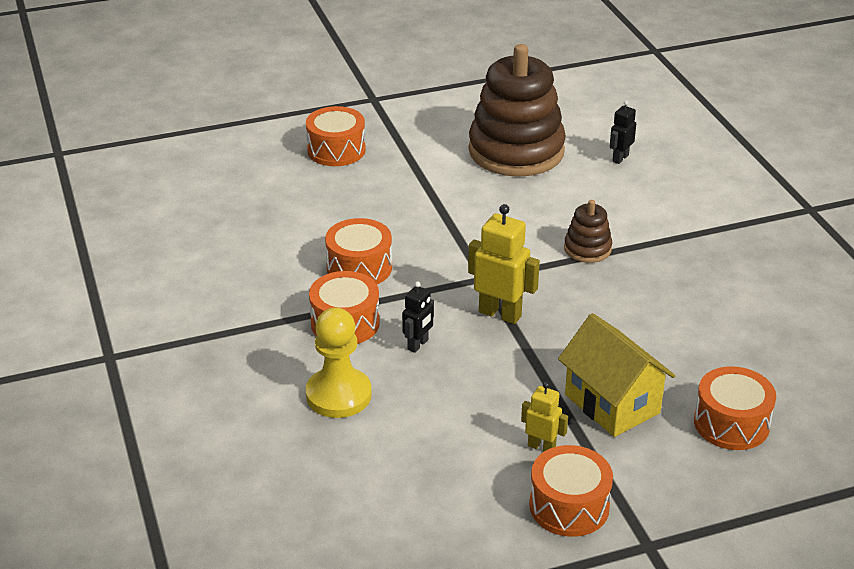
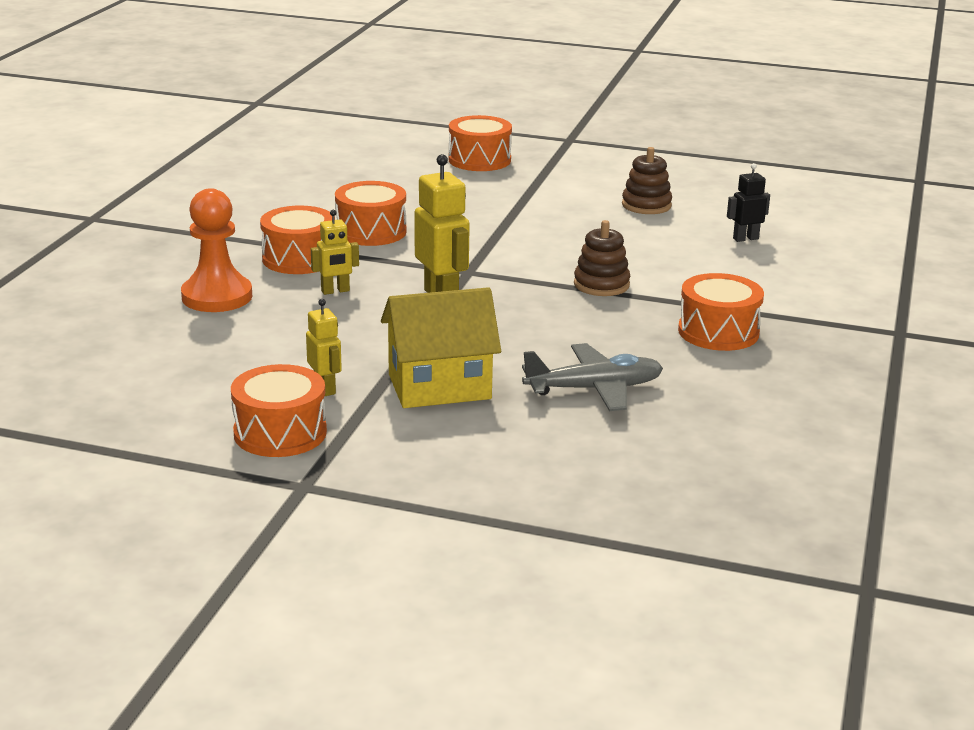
camera: 35 degrees right, 10 degrees down
yellow pawn [306,308,372,418] -> orange pawn [181,188,252,312]
black robot [402,281,434,353] -> yellow robot [311,210,359,295]
brown stacking toy [469,44,566,177] -> brown stacking toy [622,147,672,214], size x0.45
yellow house [558,313,675,437] -> yellow house turned 75 degrees clockwise [381,287,501,408]
orange drum [694,366,776,450] -> orange drum moved to [678,273,764,351]
none -> grey plane [522,343,663,411]

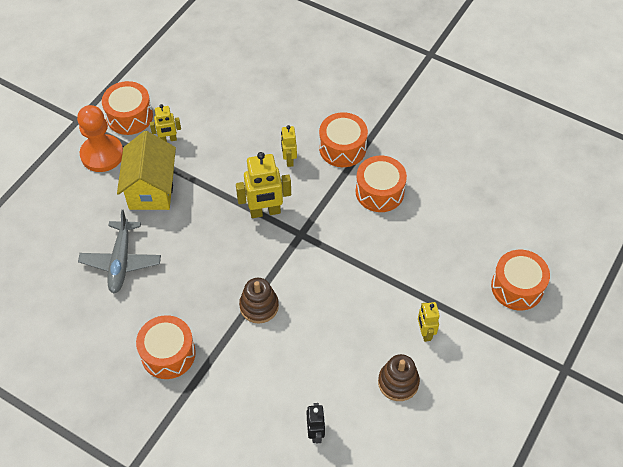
camera: 105 degrees right, 30 degrees up
orange pawn [181,188,252,312] -> orange pawn moved to [77,105,123,172]
none -> yellow robot [418,302,440,342]

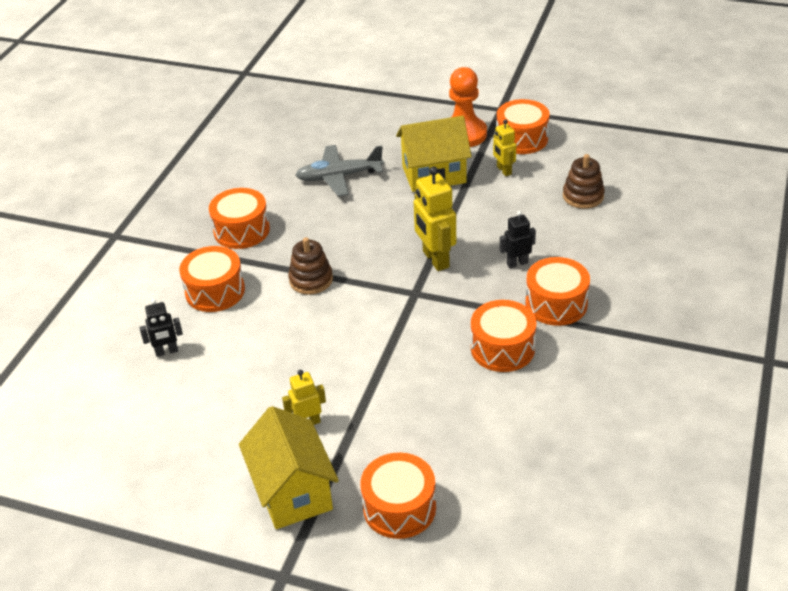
camera: 80 degrees right, 15 degrees down
yellow robot [281,125,297,167] -> black robot [499,211,536,268]
brown stacking toy [378,354,420,401] -> brown stacking toy moved to [563,154,605,209]
none -> orange drum [179,246,245,312]
none -> yellow house [239,406,339,529]

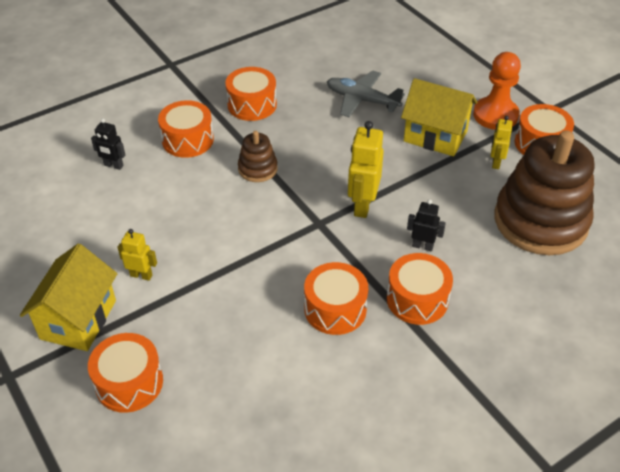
camera: 35 degrees right, 5 degrees up
brown stacking toy [563,154,605,209] -> brown stacking toy [494,131,594,255], size x2.22

